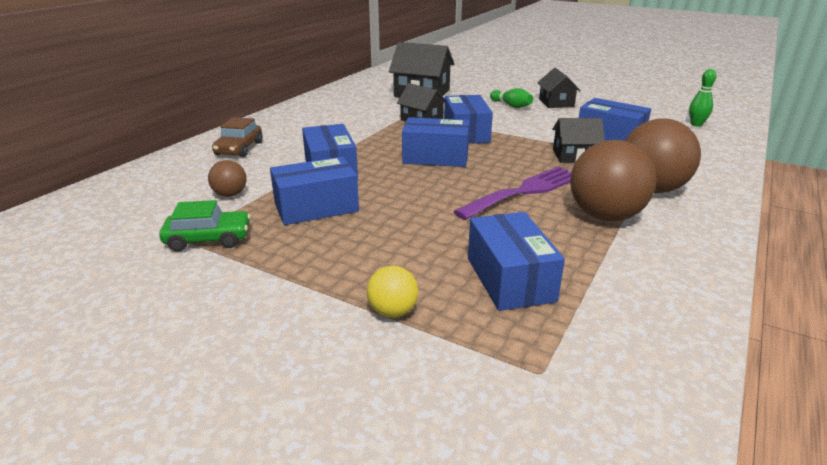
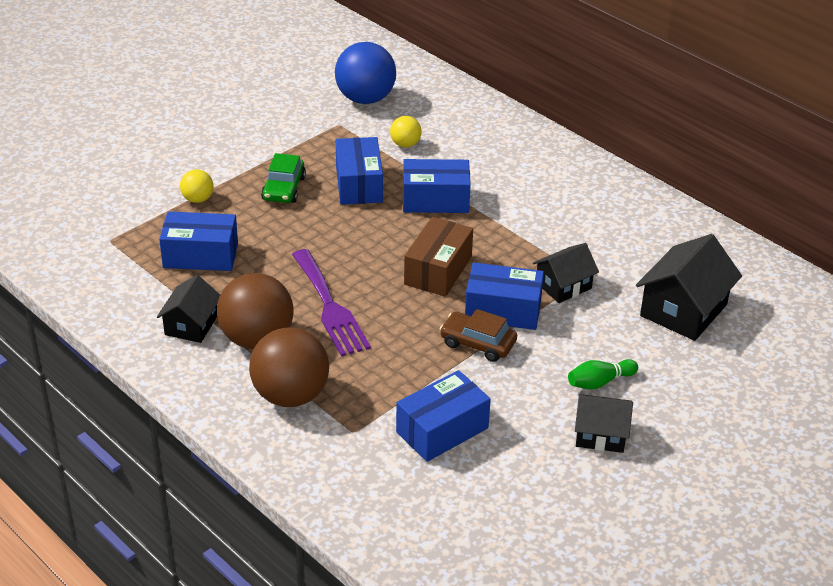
camera: 105 degrees right, 10 degrees up
green car [159,200,251,252] -> green car moved to [261,153,306,203]
brown ball [208,160,247,197] -> yellow ball [390,116,422,147]
brown car [212,117,263,157] -> brown car moved to [440,309,517,362]
blue box [402,117,470,167] -> brown box [404,217,473,297]
black house [552,118,605,163] -> black house moved to [157,275,220,343]
green bowling pin [689,69,717,127] -> none
none -> blue ball [335,42,396,104]

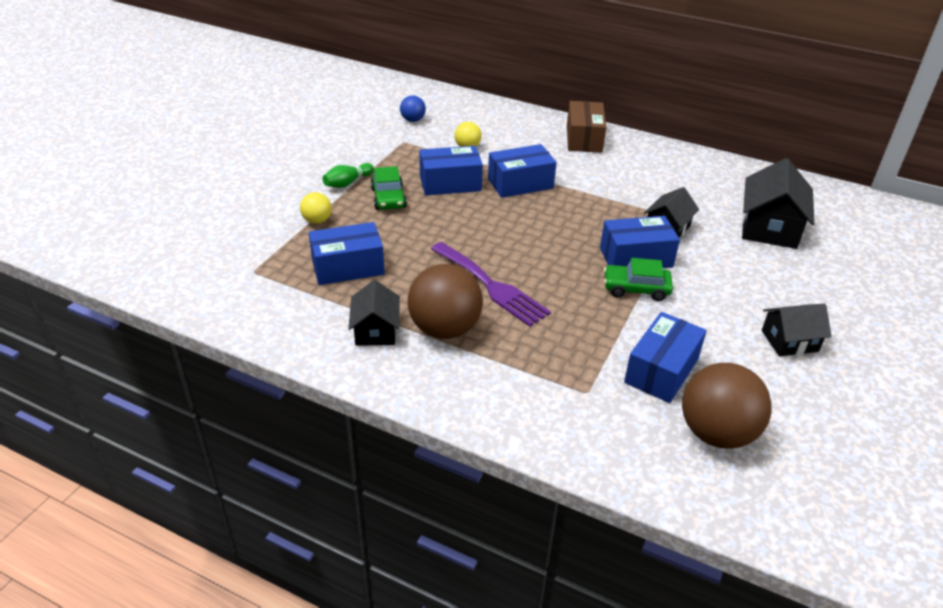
camera: 20 degrees left, 0 degrees up
brown ball [249,327,329,407] -> brown ball moved to [682,363,772,449]
blue ball [335,42,396,104] -> blue ball [400,95,426,122], size x0.49
blue box [336,137,383,205] -> blue box turned 75 degrees counterclockwise [419,146,483,196]
brown box [404,217,473,297] -> brown box moved to [567,101,606,153]
brown car [440,309,517,362] -> green car [604,258,673,301]
green bowling pin [568,359,638,390] -> green bowling pin moved to [322,163,374,188]

